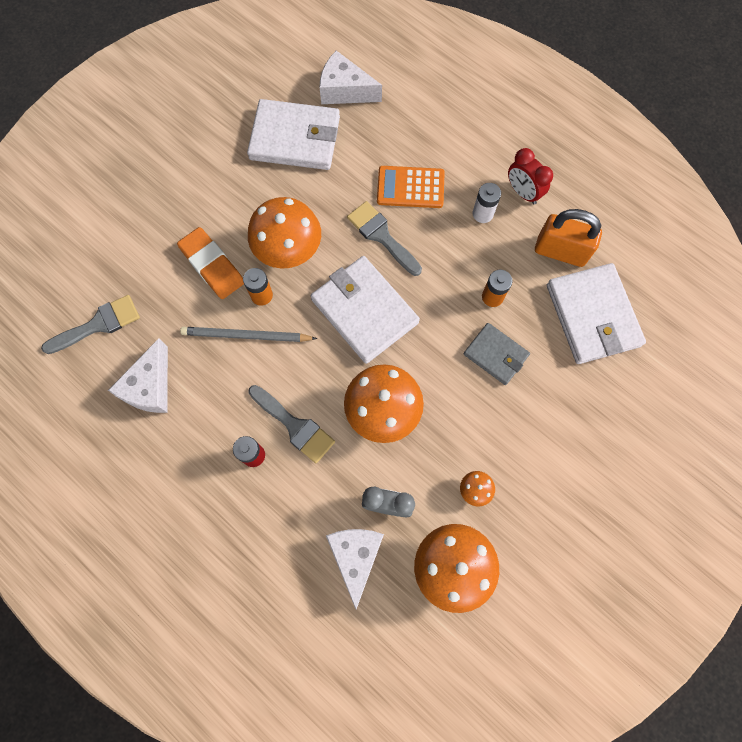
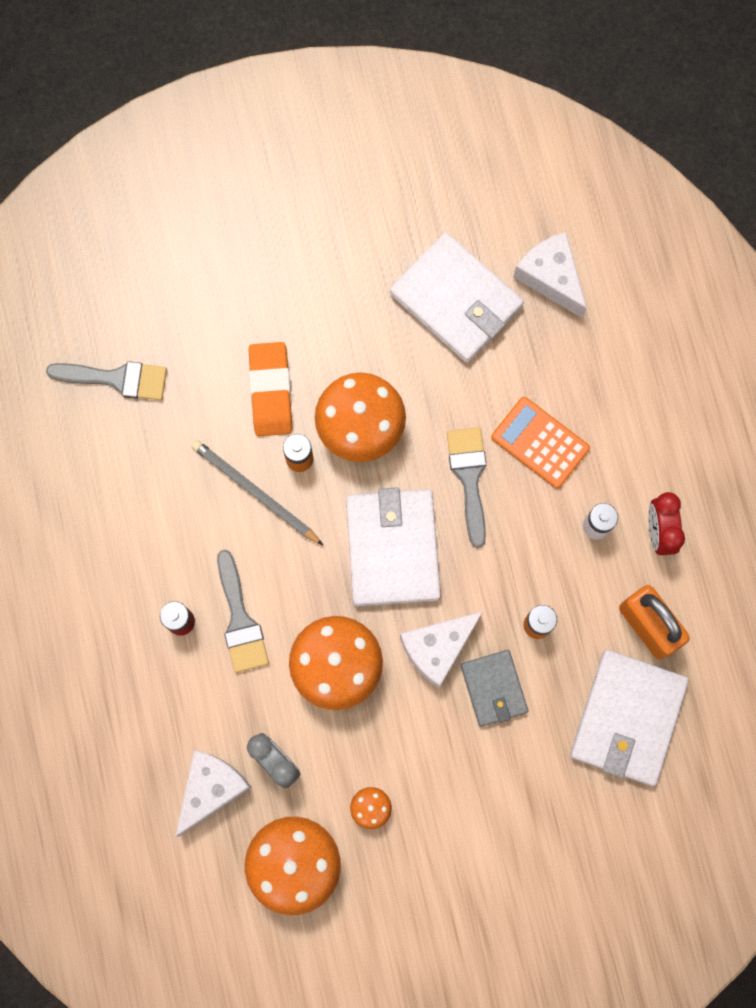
camera: 35 degrees right, 5 degrees up
white cheese [108,338,168,413] -> white cheese moved to [400,612,483,688]

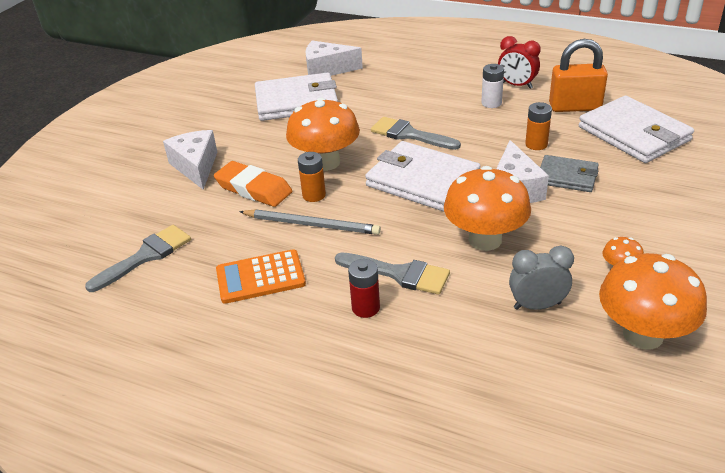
camera: 50 degrees left, 40 degrees down
white cheese [175,750,252,837] -> white cheese moved to [163,130,217,190]
grey pencil [191,440,323,545] -> grey pencil turned 150 degrees counterclockwise [239,209,381,235]
orange calculator [491,397,590,489] -> orange calculator moved to [216,249,306,304]

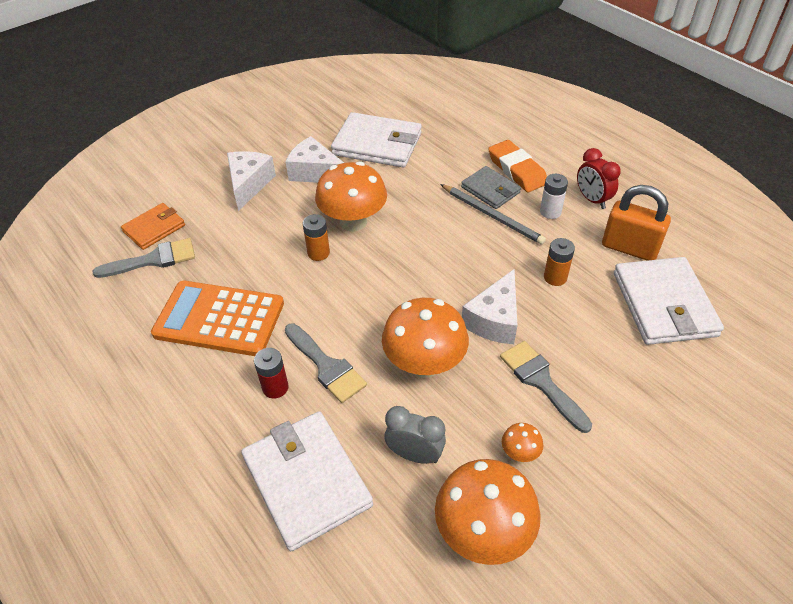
camera: 25 degrees right, 10 degrees up
orange eraser [214,161,292,207] -> orange eraser moved to [488,140,547,192]
orange calculator [216,249,306,304] -> orange calculator [151,281,284,356], size x1.51
grey pencil [239,209,381,235] -> grey pencil moved to [440,184,546,245]
white cheese [305,41,363,76] -> white cheese moved to [285,136,344,183]
white wallet [365,141,481,212] -> white wallet moved to [241,411,373,551]
grey brush [371,117,461,150] -> grey brush moved to [500,341,592,433]
grey wallet [540,155,599,192] -> grey wallet moved to [461,166,521,209]
none -> orange wallet [121,203,185,250]

